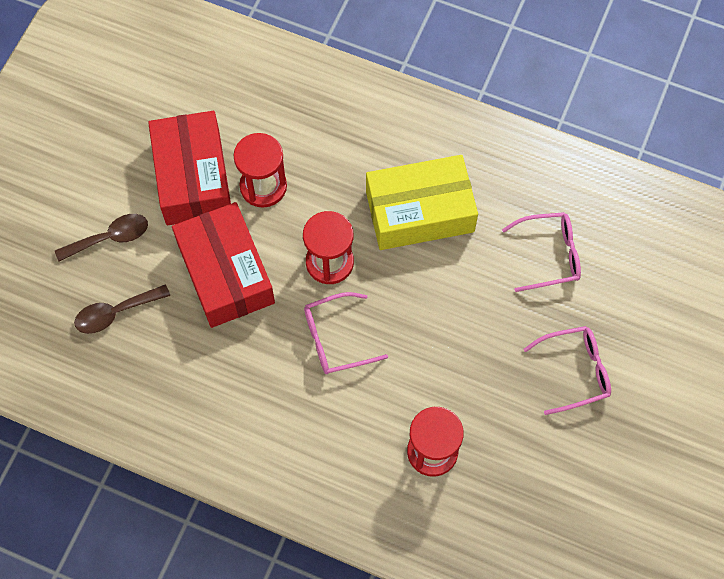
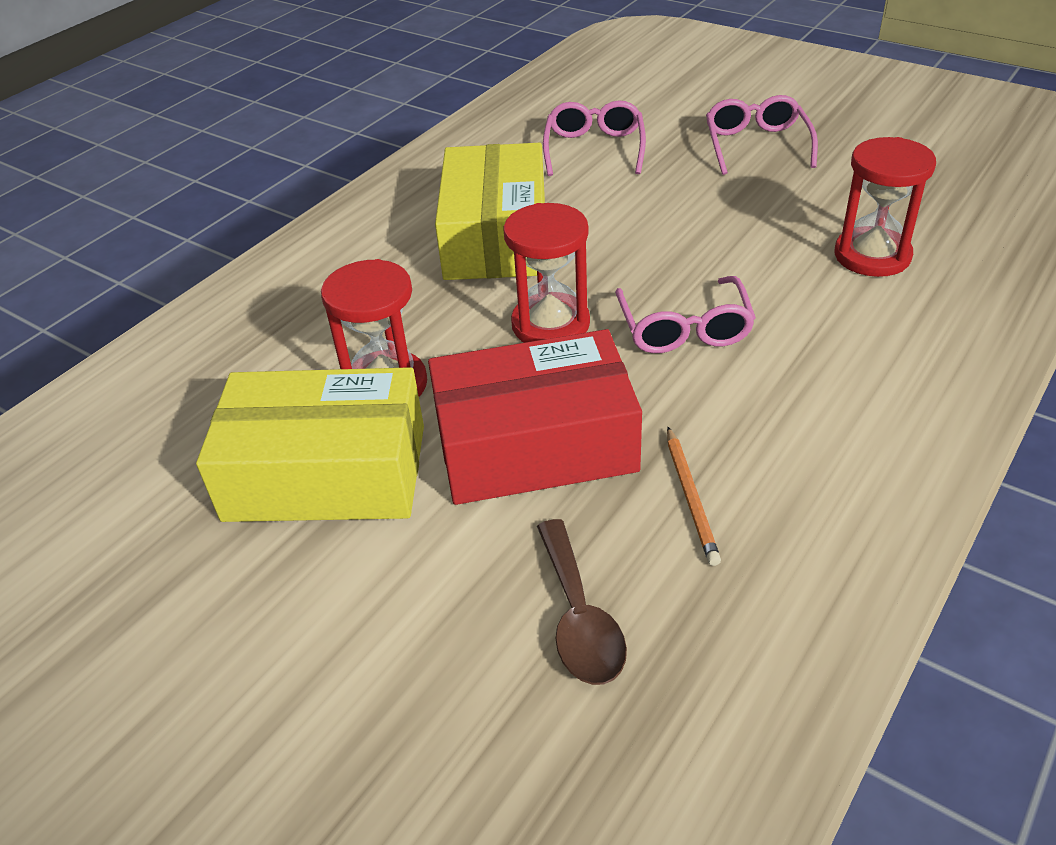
camera: 75 degrees left, 25 degrees down
brown spoon [55,214,148,262] -> none
red box [148,111,231,225] -> yellow box [196,367,424,522]
none -> orange pencil [667,427,721,566]

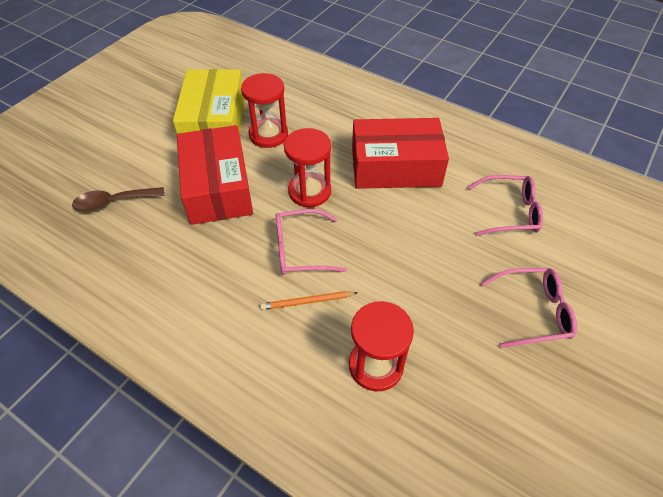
camera: 85 degrees right, 10 degrees up
yellow box [435,143,545,280] -> red box [352,118,449,189]
orange pencil [667,427,721,566] -> orange pencil moved to [260,291,358,310]

